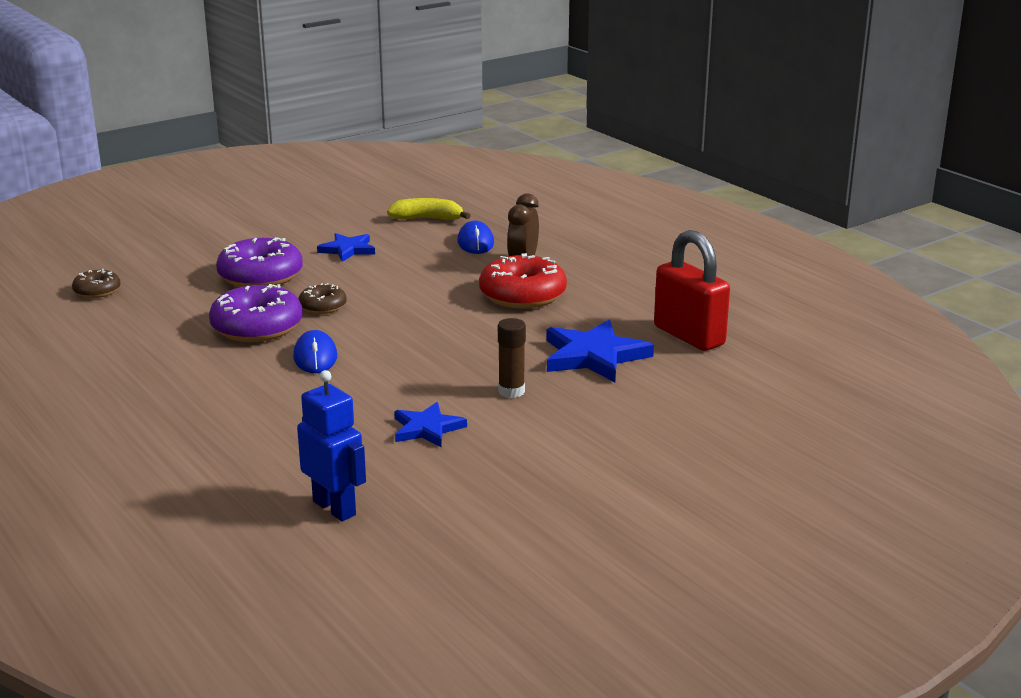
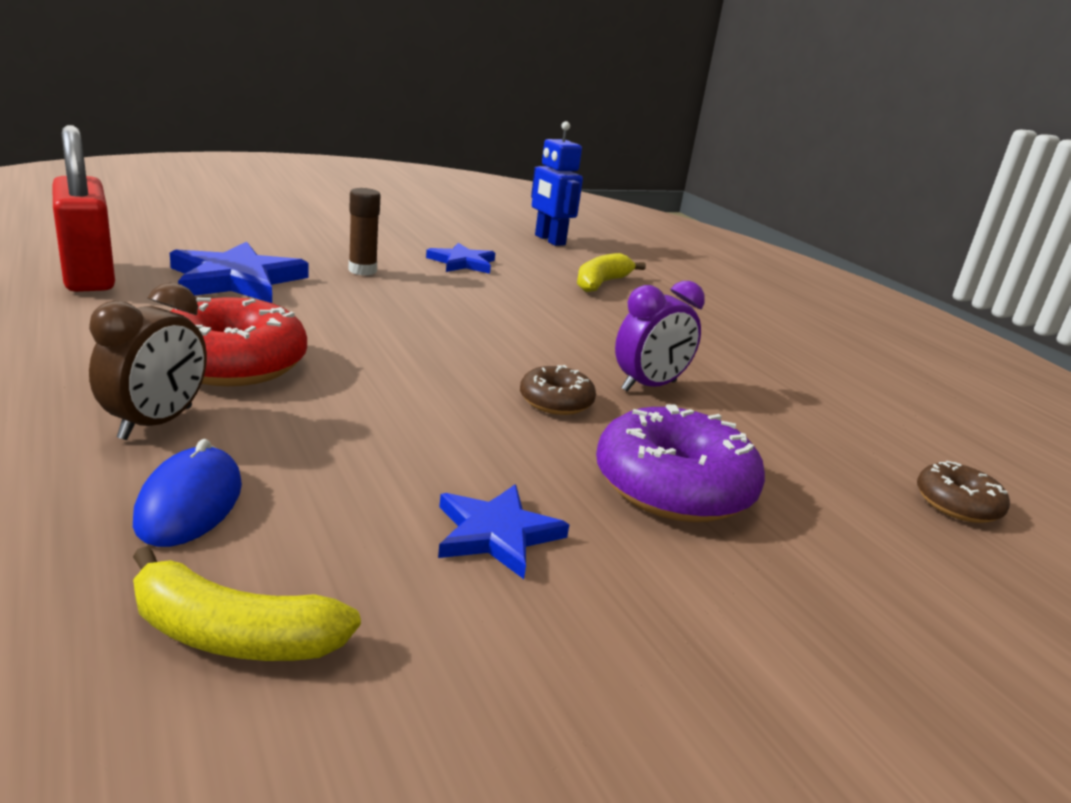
camera: 175 degrees left, 0 degrees up
purple donut [209,284,303,342] -> purple clock [615,281,705,391]
blue mouse [293,330,337,373] -> none
none -> yellow banana [577,253,646,292]

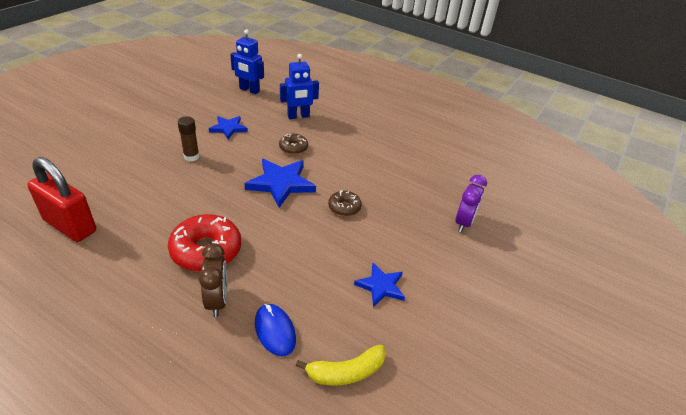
camera: 30 degrees left, 15 degrees up
blue star [170,242,309,303] -> blue star moved to [244,159,316,208]
yellow banana [577,253,646,292] -> blue robot [280,54,319,119]
purple donut [596,404,765,522] -> none
purple clock [615,281,705,391] -> purple clock moved to [455,175,487,232]
brown donut [917,460,1010,523] -> brown donut moved to [279,134,308,155]

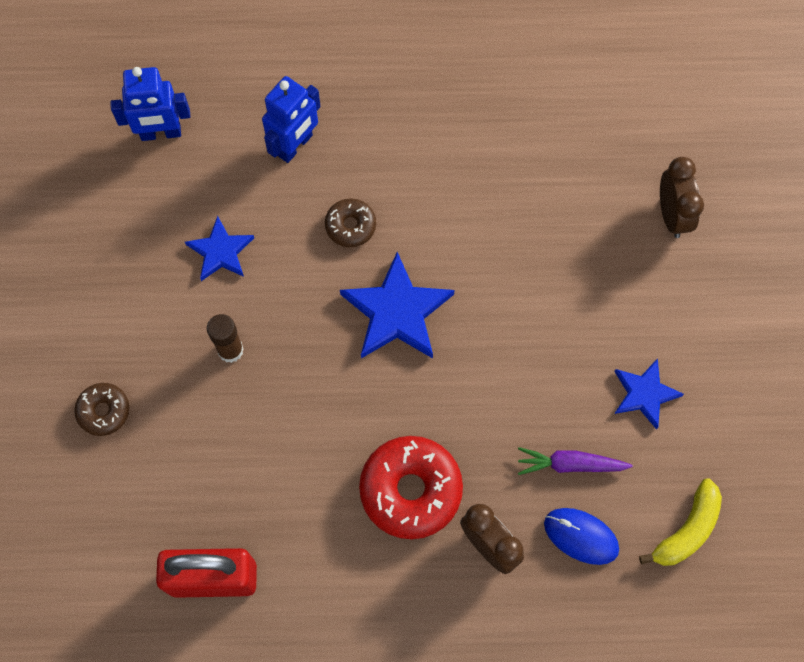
camera: 30 degrees left, 30 degrees up
brown donut [328,190,362,216] -> brown donut moved to [74,383,129,436]
purple clock [455,175,487,232] -> brown clock [660,157,704,238]
none -> purple carrot [518,447,633,475]

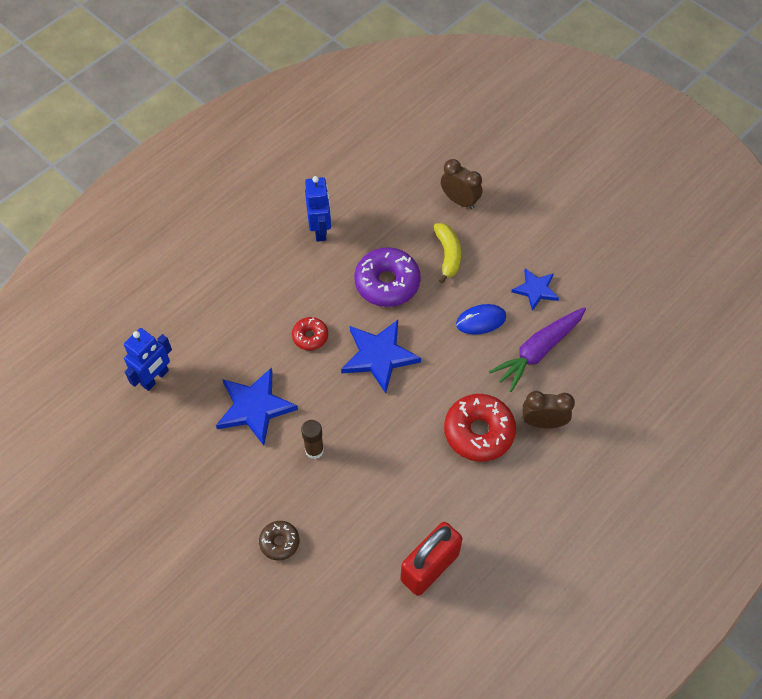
camera: 45 degrees left, 10 degrees down
blue star [185,216,254,281] -> blue star [216,367,298,446], size x1.63
blue robot [262,76,320,163] -> blue robot moved to [305,176,331,242]
brown donut [325,198,376,247] -> red donut [292,317,328,350]
purple carrot [518,447,633,475] -> purple carrot [489,307,586,392], size x1.62
blue mouse [544,508,619,565] -> blue mouse moved to [456,304,506,335]
yellow banana [639,478,722,566] -> yellow banana moved to [434,223,461,283]
none -> purple donut [354,247,421,307]

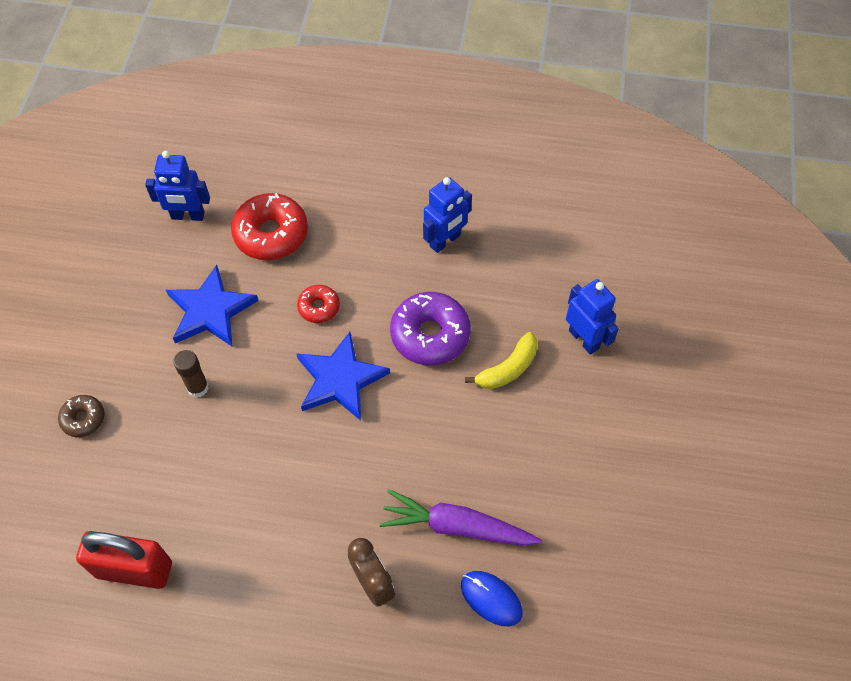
camera: 55 degrees right, 0 degrees up
brown clock [441,159,482,209] -> blue robot [566,279,619,355]
red donut [444,394,516,462] -> red donut moved to [231,193,308,260]
blue mouse [456,304,506,335] -> blue mouse moved to [461,571,523,626]
blue star [511,268,559,311] -> none

